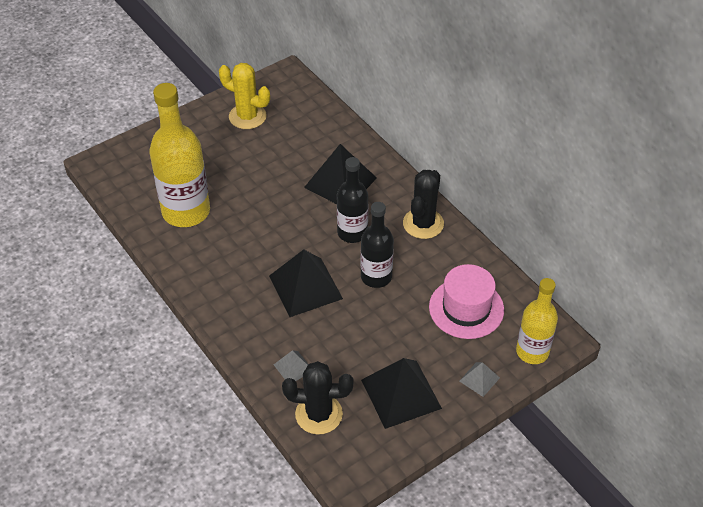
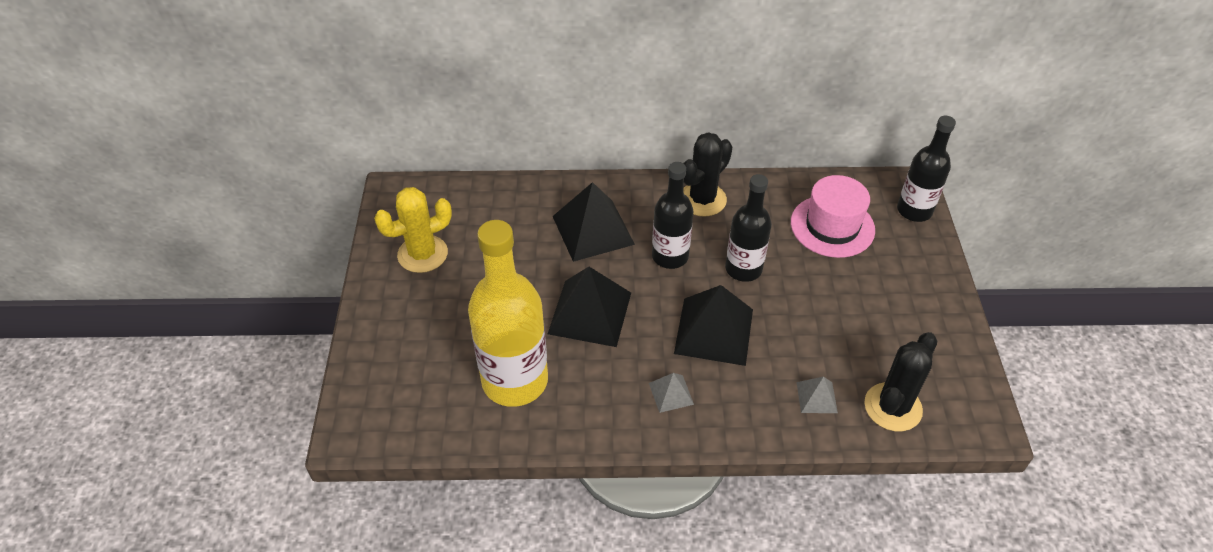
camera: 55 degrees left, 0 degrees up
black pyramid [361,358,442,429] -> black pyramid moved to [548,267,631,347]
black cactus [403,170,444,239] -> black cactus turned 75 degrees clockwise [683,132,732,217]
grey pyramid [459,362,500,397] -> grey pyramid moved to [649,373,694,413]
yellow bottle [516,278,558,364] -> black bottle [897,116,956,222]

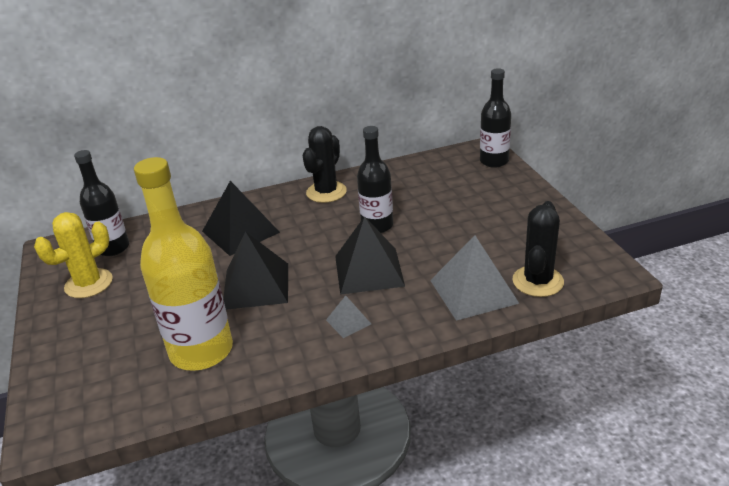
camera: 15 degrees left, 15 degrees down
black bottle [652,162,693,269] -> black bottle moved to [74,150,129,256]
pink hat [791,175,875,258] -> none
grey pyramid [797,377,838,413] -> grey pyramid [430,235,520,321], size x2.06

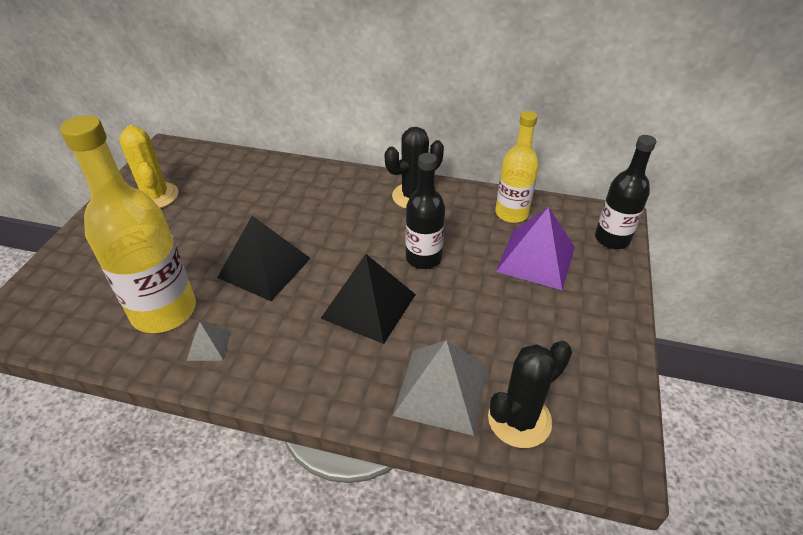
camera: 30 degrees right, 10 degrees up
yellow cactus [34,212,113,298] -> yellow cactus turned 75 degrees clockwise [119,125,179,208]
black bottle [74,150,129,256] -> none
black pyramid [202,181,280,256] -> none
grey pyramid [326,296,371,338] -> grey pyramid moved to [187,322,231,361]
none -> yellow bottle [495,111,539,223]
none -> purple pyramid [496,207,575,290]

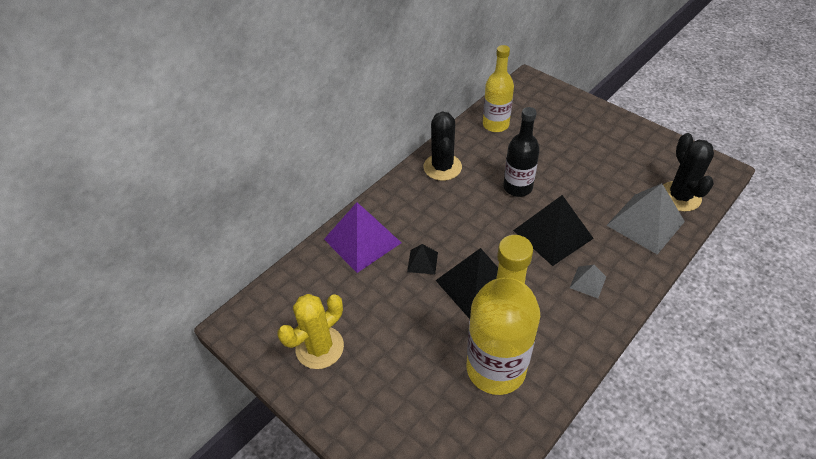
camera: 60 degrees left, 5 degrees up
yellow cactus [119,125,179,208] -> yellow cactus turned 45 degrees counterclockwise [277,294,344,369]
grey pyramid [187,322,231,361] -> grey pyramid moved to [570,265,606,298]
purple pyramid [496,207,575,290] -> purple pyramid moved to [324,202,401,273]
black bottle [595,135,656,249] -> none
none -> black pyramid [407,244,438,274]

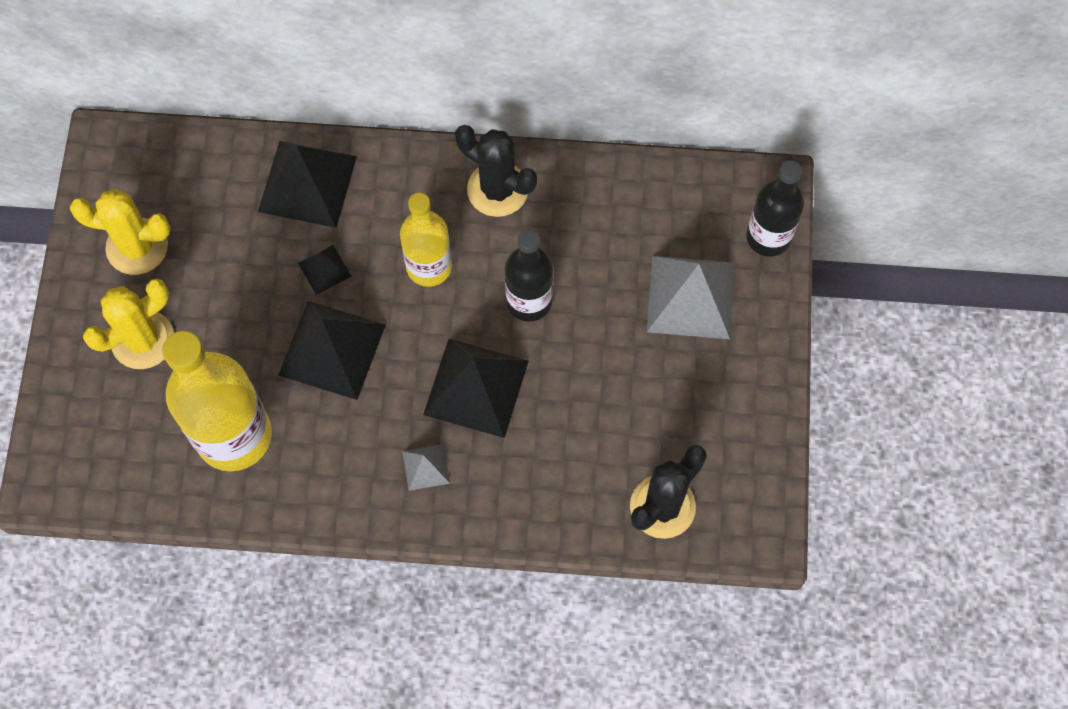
camera: 50 degrees right, 20 degrees up
purple pyramid [324,202,401,273] -> black pyramid [258,141,357,228]
black cactus [423,111,462,181] -> black cactus turned 75 degrees clockwise [455,125,537,217]
yellow bottle [483,45,514,132] -> yellow bottle moved to [400,193,452,287]
grey pyramid [606,183,685,255] -> grey pyramid moved to [647,256,734,339]
none -> yellow cactus [83,278,174,369]
none -> black bottle [746,160,804,257]

